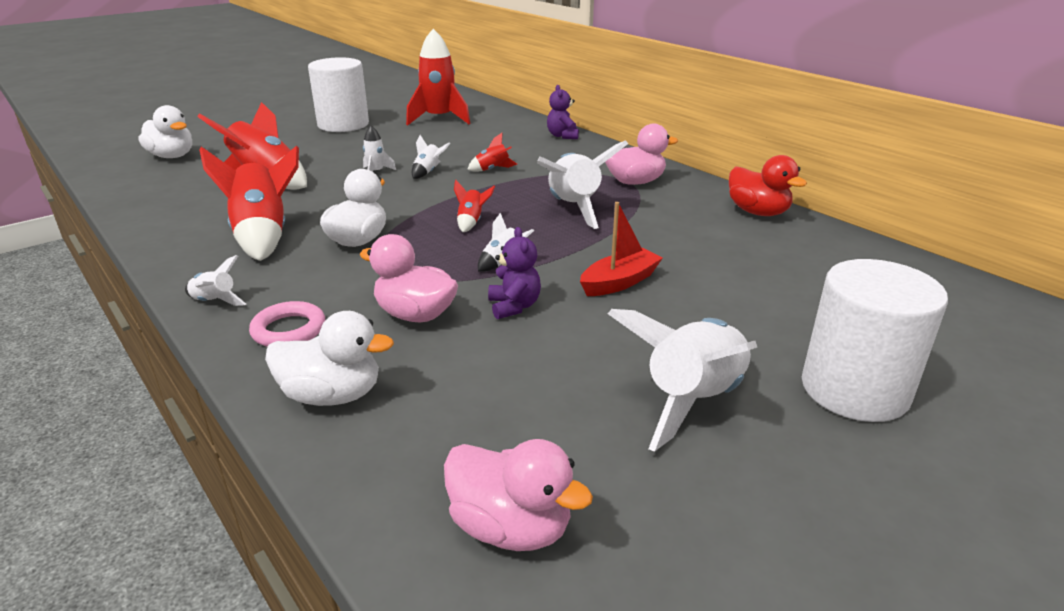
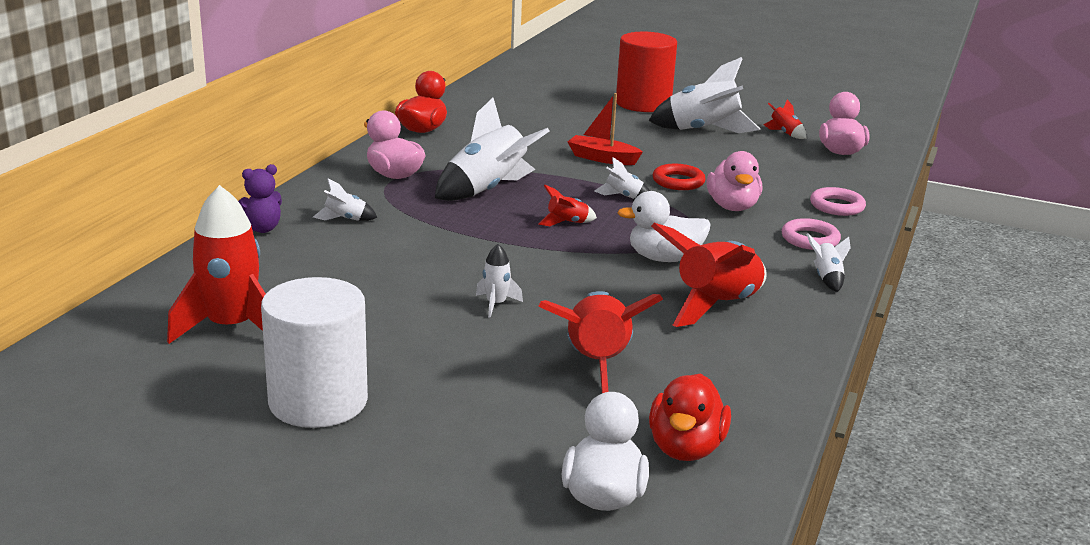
camera: 120 degrees left, 5 degrees down
white duck [265,311,394,406] -> pink ring [810,187,866,216]
white rocket [412,135,450,179] -> white rocket moved to [313,178,377,221]
red rocket [467,133,517,172] -> red rocket moved to [763,100,806,139]
purple teddy bear [488,227,541,319] -> red ring [652,164,706,190]
white cylinder [802,259,948,422] -> red cylinder [616,32,677,112]
none -> red duck [649,374,731,461]

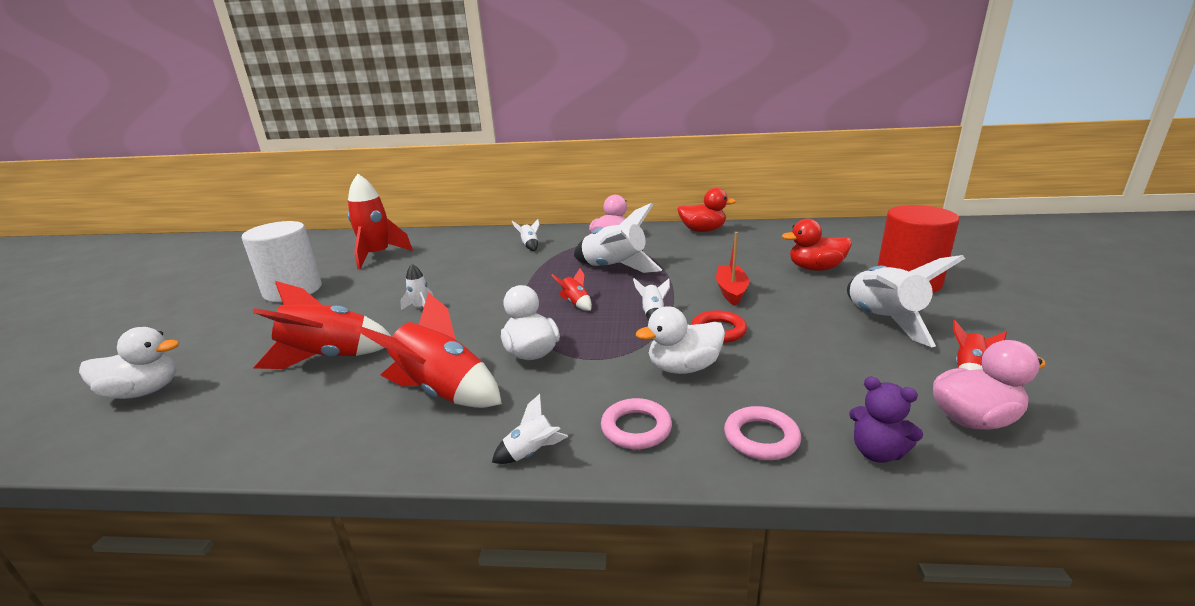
camera: 75 degrees right, 0 degrees up
purple teddy bear [238,164,282,233] -> purple teddy bear moved to [849,377,923,463]
red duck [649,374,731,461] -> red duck moved to [782,219,852,271]
pink duck [707,151,762,211] -> white duck [636,306,725,374]

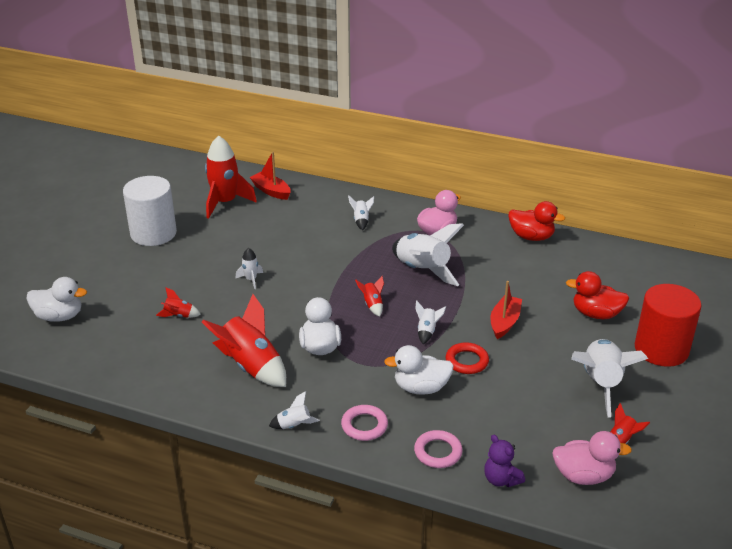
camera: 15 degrees right, 10 degrees up
red rocket [253,281,392,369] -> red rocket [156,287,201,318], size x0.46
none -> red boat [250,152,291,200]

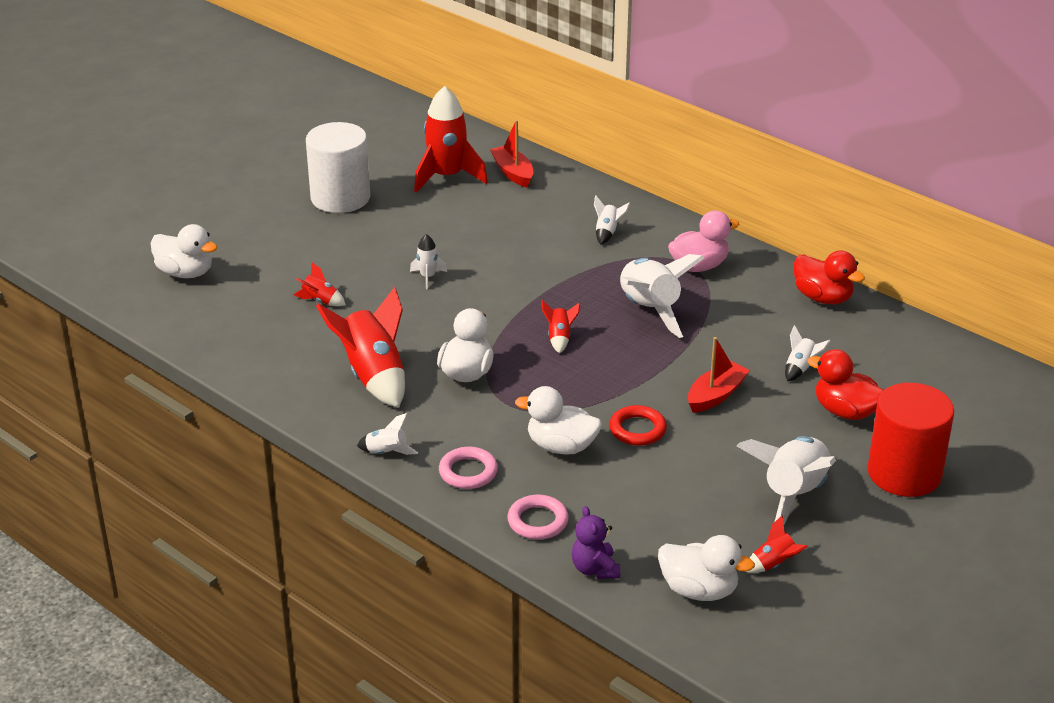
camera: 20 degrees right, 0 degrees up
white rocket [415,300,446,344] -> white rocket moved to [785,325,830,381]
pink duck [552,431,632,485] -> white duck [658,535,755,601]

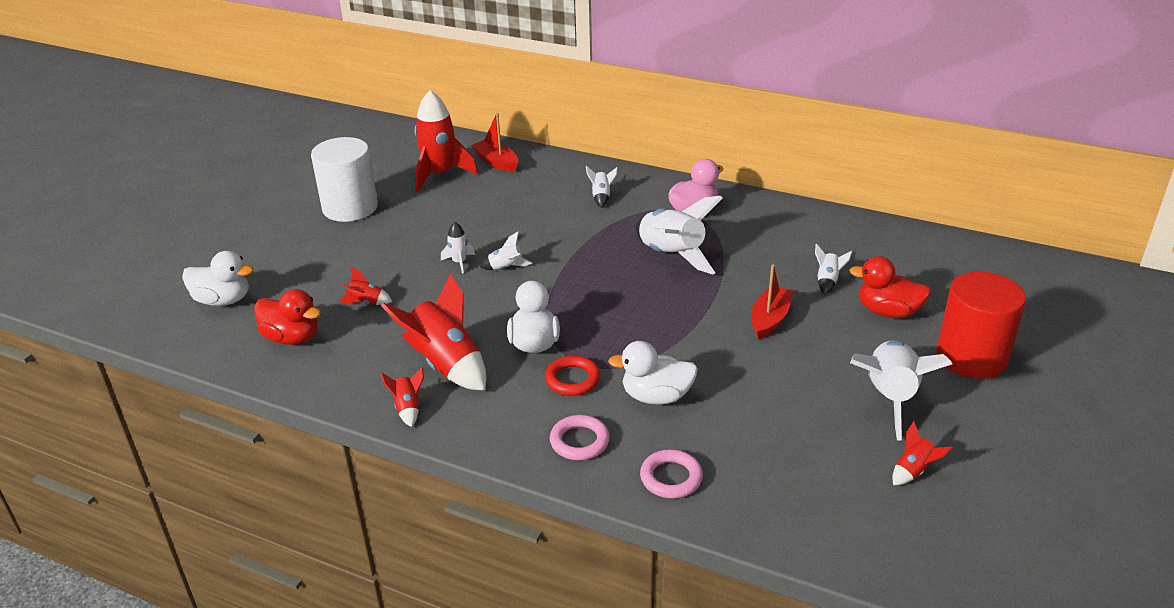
camera: 15 degrees left, 0 degrees up
white rocket [357,413,418,455] -> white rocket moved to [480,232,533,270]
red rocket [541,300,580,354] -> red rocket moved to [381,367,424,427]
purple teddy bear [572,506,620,579] -> none
red ring [609,405,667,446] -> red ring moved to [545,356,601,396]
white duck [658,535,755,601] -> none
red duck [794,251,865,304] -> red duck moved to [254,289,321,345]

